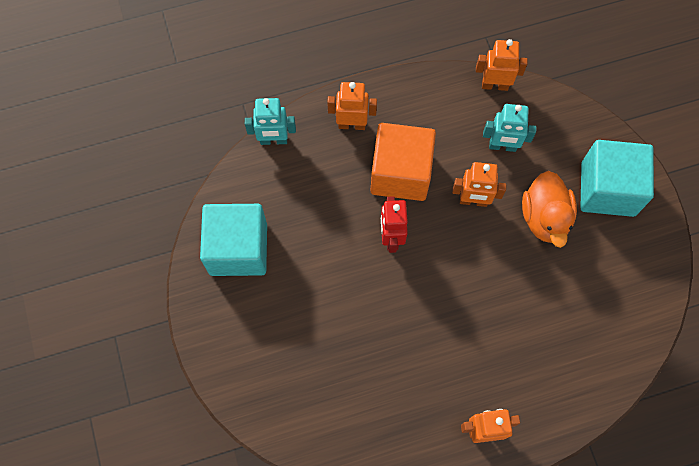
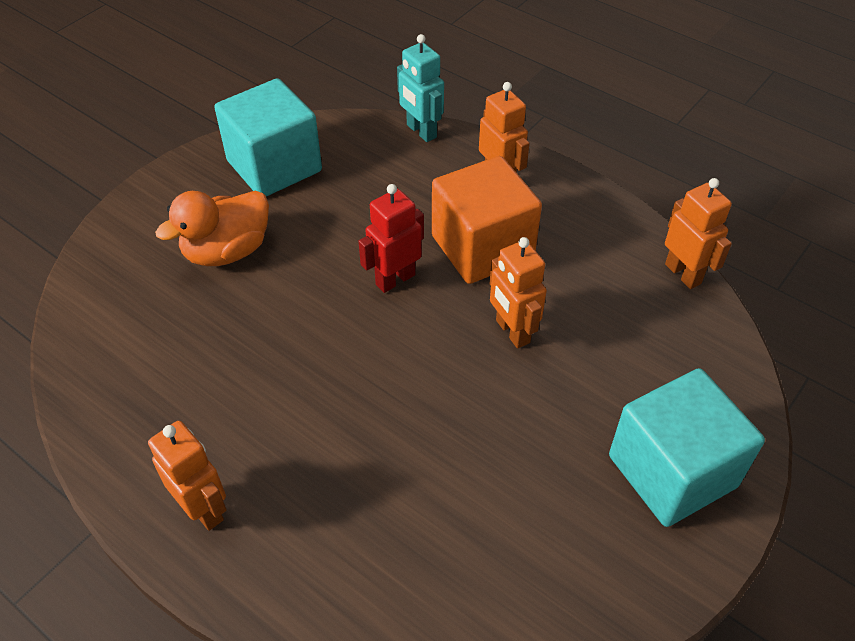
camera: 55 degrees right, 20 degrees down
turquoise robot [483,104,537,152] -> none
orange duck [522,171,577,248] -> orange duck moved to [155,191,269,266]

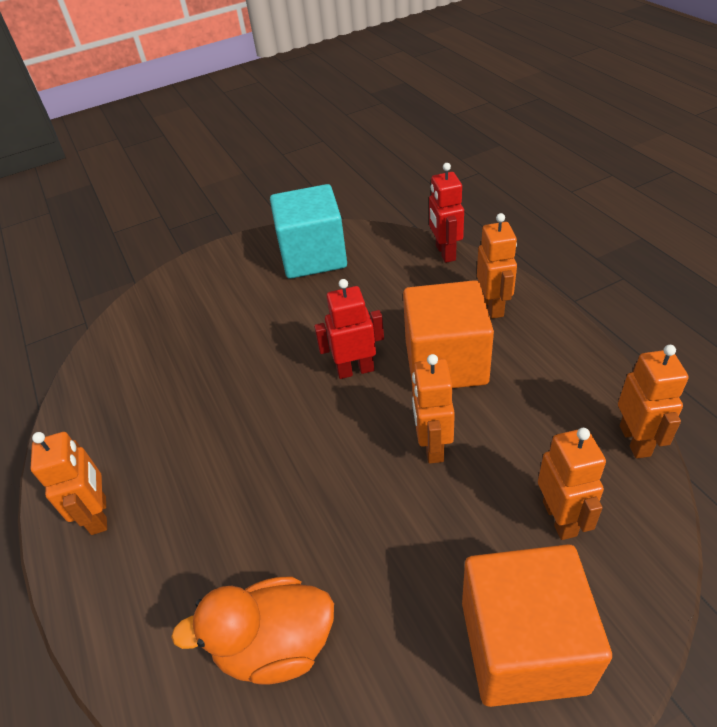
camera: 30 degrees right, 5 degrees down
orange duck [155,191,269,266] -> orange duck moved to [171,577,334,685]
turquoise robot [397,34,444,142] -> red robot [429,163,464,263]
turquoise cube [609,368,765,527] -> orange cube [462,544,612,707]
none -> orange robot [538,428,606,540]

